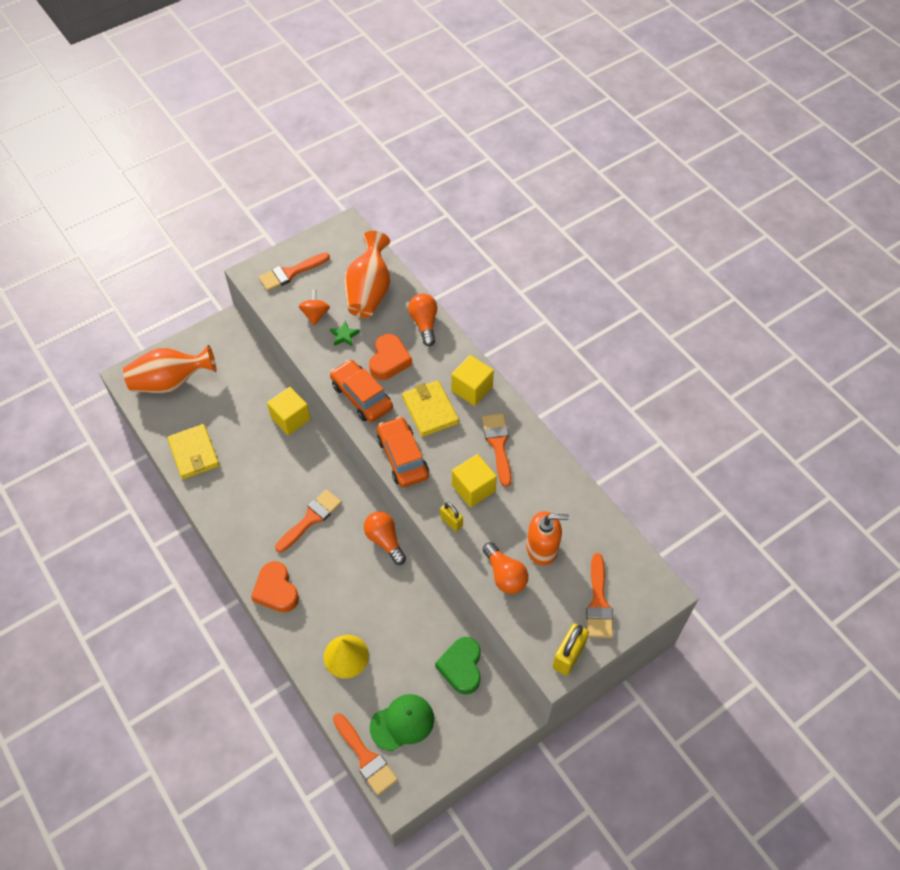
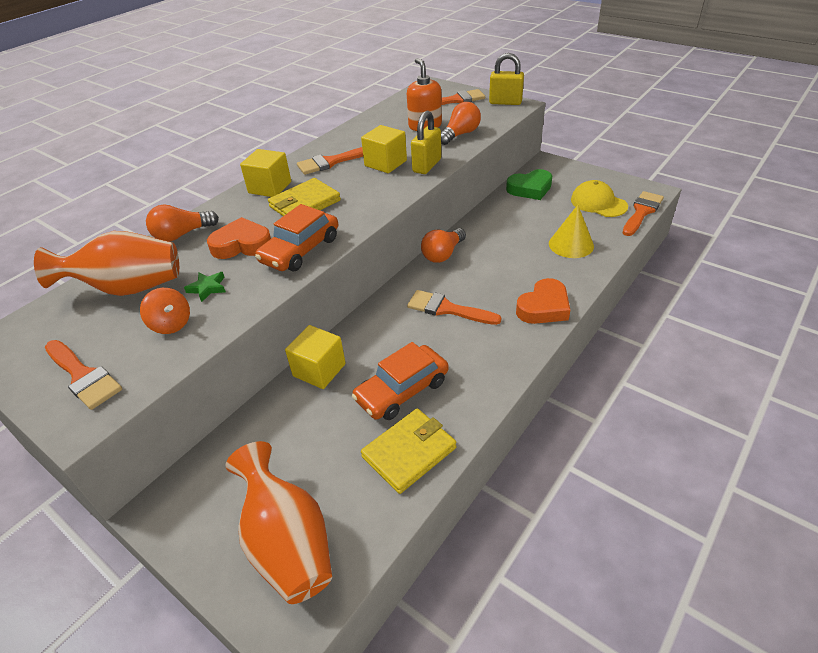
camera: 105 degrees left, 15 degrees down
orange spinning top [299,289,330,325] -> orange spinning top turned 120 degrees counterclockwise [140,288,190,334]
green cap [370,694,434,751] -> yellow cap [571,180,628,217]
orange car [377,417,429,487] -> orange car moved to [352,342,449,420]
yellow padlock [440,502,463,532] -> yellow padlock [411,111,441,174], size x1.61

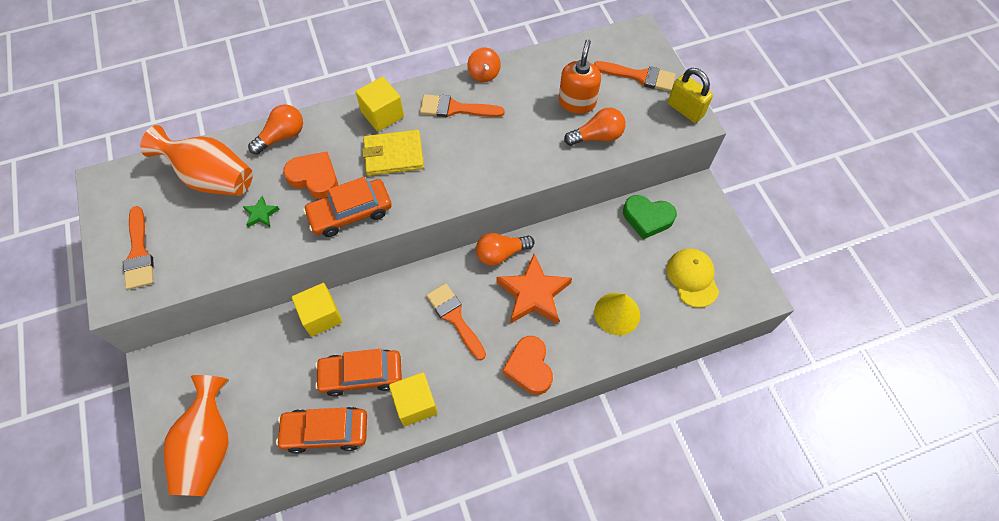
camera: 30 degrees right, 20 degrees up
orange spinning top [140,288,190,334] -> orange spinning top moved to [467,47,501,82]
orange light bulb [146,204,219,242] -> orange light bulb turned 135 degrees clockwise [248,104,303,155]
yellow cube [361,125,407,173] -> yellow cube moved to [389,372,438,426]
yellow wallet [361,408,456,494] -> orange car [276,407,367,454]
yellow padlock [411,111,441,174] -> none
orange heart [516,278,570,324] -> orange heart turned 90 degrees clockwise [503,336,553,395]
orange brush [623,191,664,236] -> none
none -> orange star [496,254,572,324]

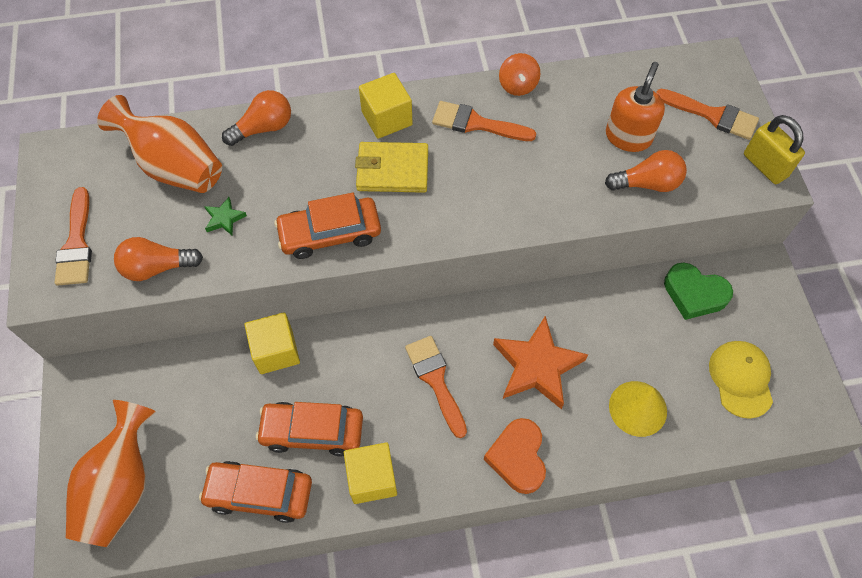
camera: 10 degrees right, 0 degrees up
orange heart [283,152,338,199] -> none
orange light bulb [476,233,535,266] -> orange light bulb moved to [114,237,203,281]

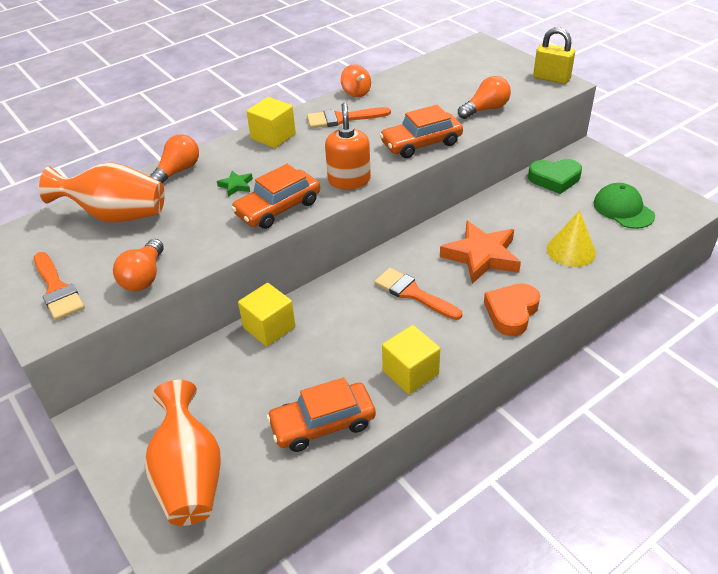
camera: 25 degrees left, 20 degrees down
orange light bulb [114,237,203,281] -> orange light bulb turned 45 degrees counterclockwise [113,239,164,291]
green star [204,197,247,235] -> green star moved to [217,171,253,197]
orange car [256,402,363,457] -> orange car moved to [380,105,463,158]
yellow wallet [355,142,428,193] -> none
orange heart [484,418,546,494] -> orange heart turned 60 degrees clockwise [484,283,540,336]
orange soap dispenser [606,62,665,152] -> orange soap dispenser moved to [325,102,371,189]
orange brush [656,89,759,140] -> none
yellow cap [709,341,773,419] -> green cap [593,183,655,229]

